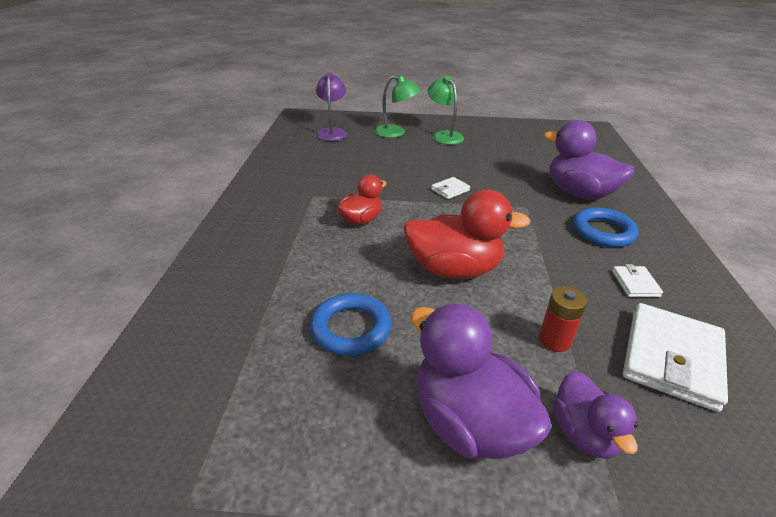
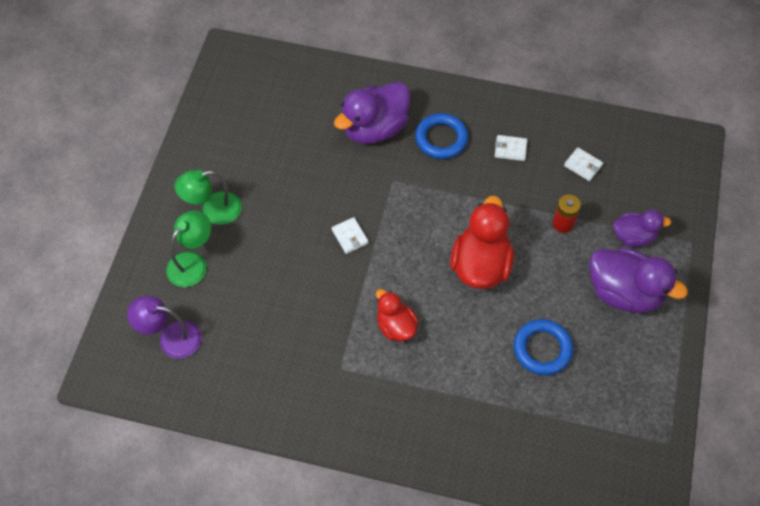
camera: 80 degrees left, 25 degrees up
purple duck [410,303,552,459] -> purple duck turned 120 degrees counterclockwise [589,247,688,313]
white wallet [623,303,728,412] -> white wallet [564,147,603,181], size x0.47

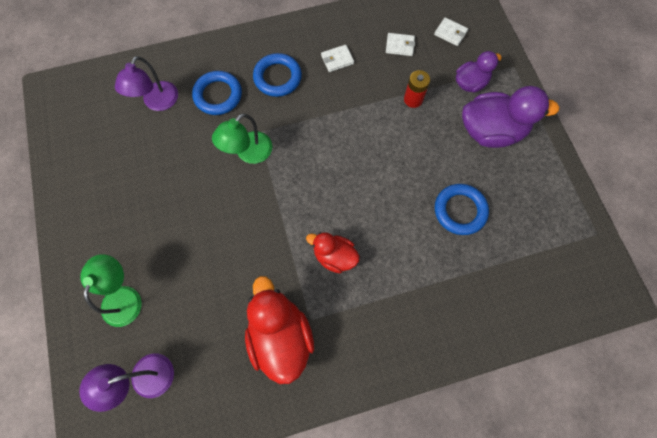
camera: 30 degrees left, 10 degrees up
green lamp [174,170,242,225] -> green lamp moved to [212,113,272,164]
white wallet [332,217,369,254] -> white wallet moved to [434,17,468,46]
purple duck [334,82,410,144] -> blue ring [192,71,242,115]
red duck [450,196,514,289] -> red duck moved to [245,276,314,384]
none -> purple lamp [115,56,178,111]

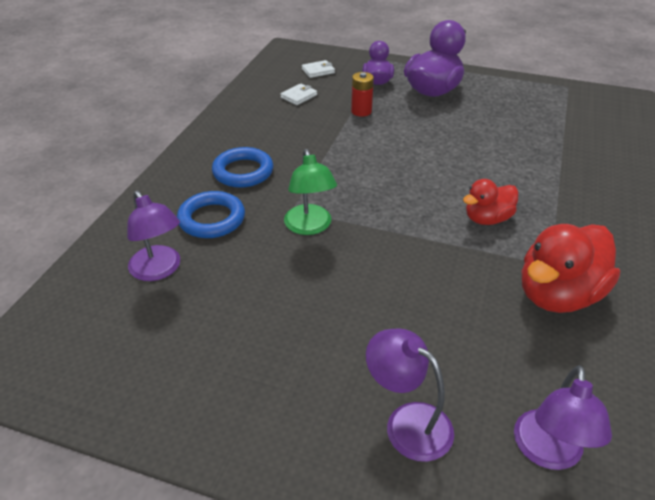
camera: 55 degrees left, 30 degrees down
green lamp [80,254,142,327] -> purple lamp [366,329,454,462]
red duck [245,276,314,384] -> red duck turned 60 degrees counterclockwise [522,224,620,313]
white wallet [321,45,354,72] -> none
blue ring [435,184,489,235] -> none

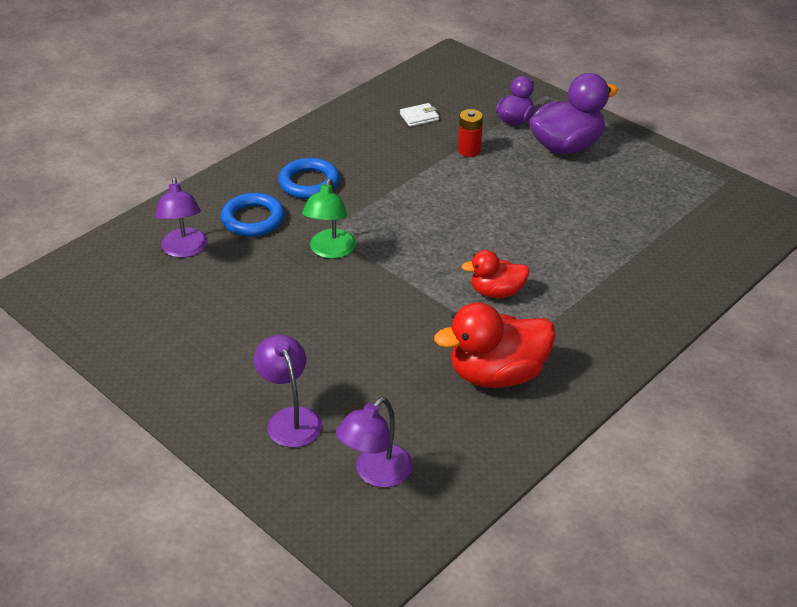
camera: 25 degrees right, 0 degrees up
white wallet [302,60,335,78] -> none

